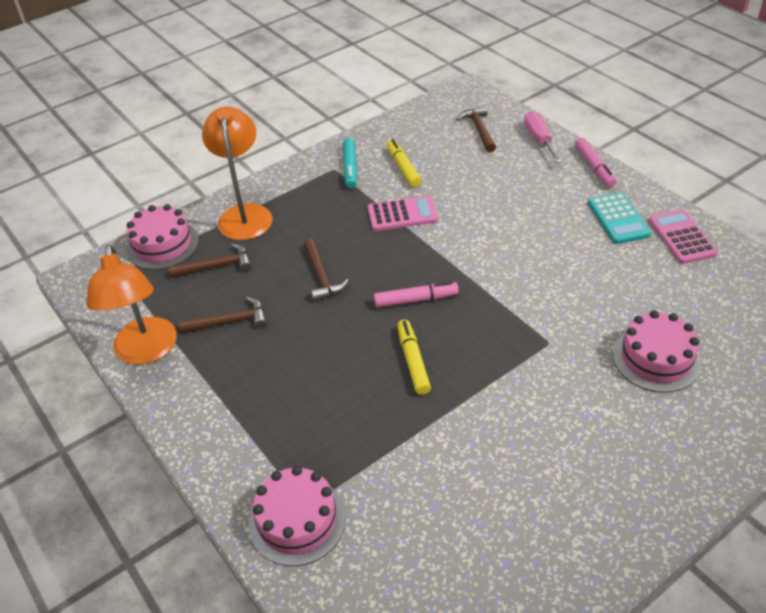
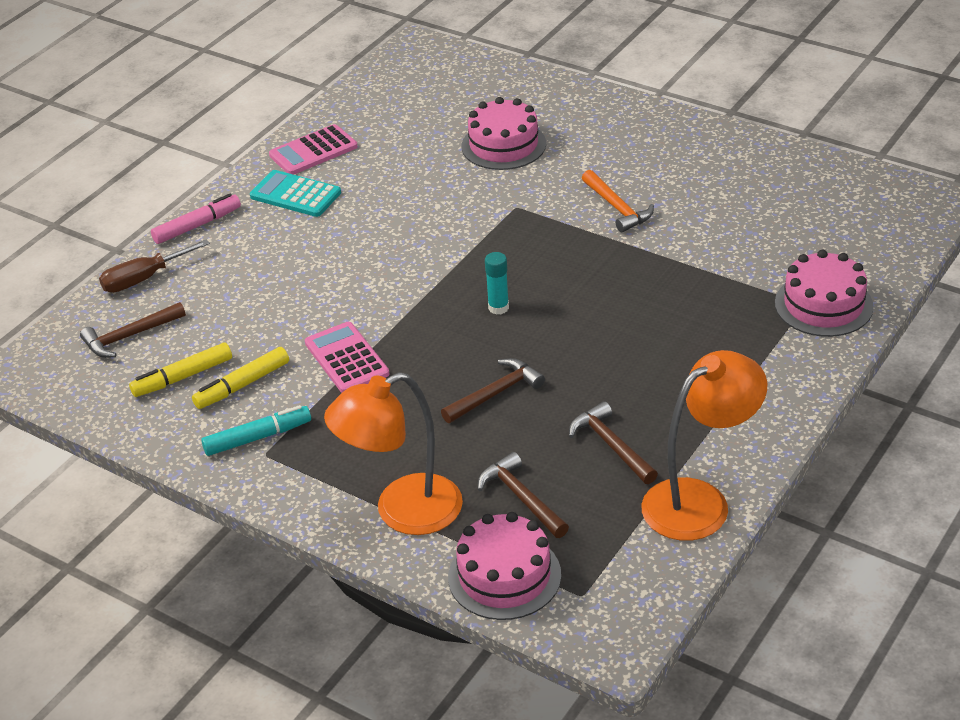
camera: 110 degrees left, 5 degrees down
pink marker [374,281,459,308] -> turquoise glue stick [485,252,509,314]
yellow marker [397,320,431,395] -> yellow marker moved to [129,342,232,397]
pink screwdriver [524,111,562,163] -> brown screwdriver [99,239,210,293]
turquoise calculator [588,192,651,244] -> turquoise calculator turned 120 degrees counterclockwise [250,170,341,217]
none -> orange hammer [582,170,654,232]

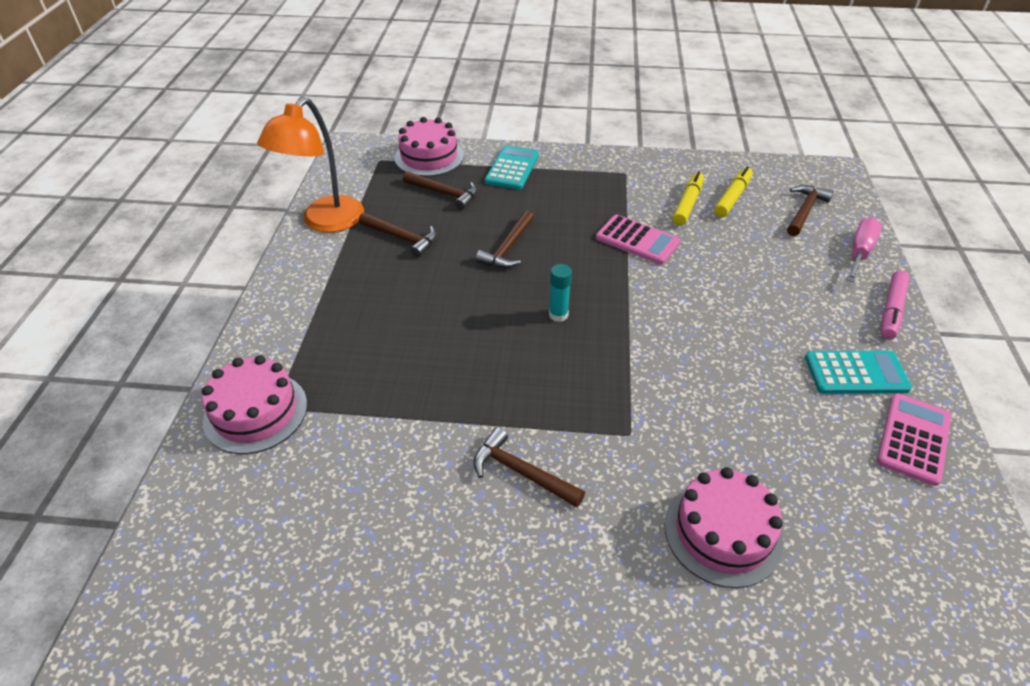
camera: 150 degrees right, 5 degrees up
brown screwdriver [99,239,210,293] -> pink screwdriver [846,217,882,282]
turquoise marker [201,405,311,456] -> none
orange lamp [324,372,463,535] -> turquoise calculator [485,145,539,189]
orange hammer [582,170,654,232] -> brown hammer [474,427,585,507]

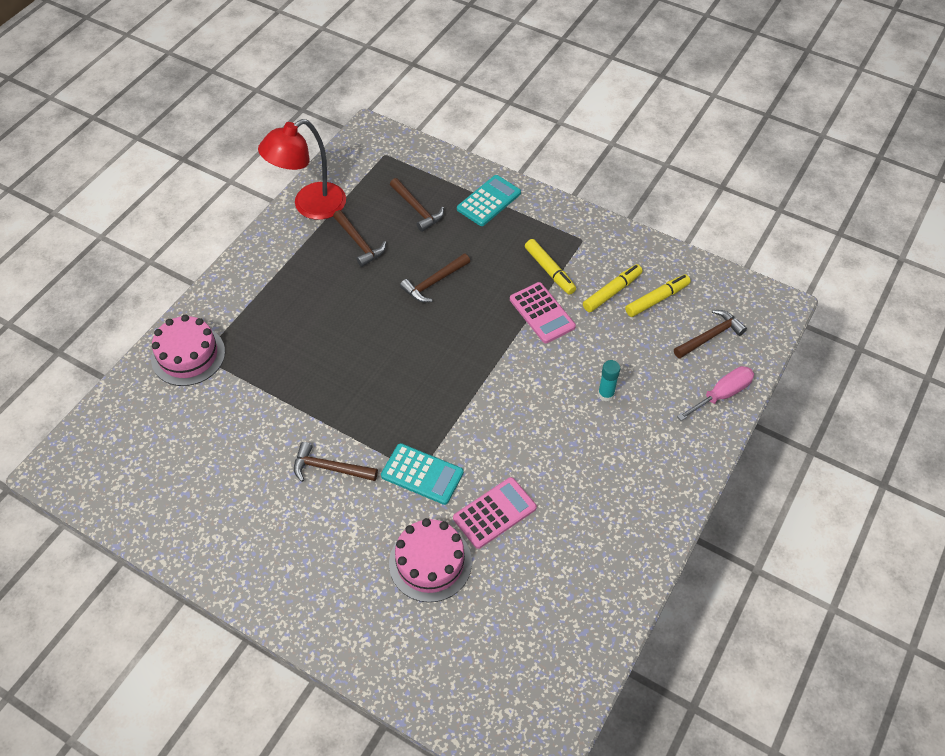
camera: 25 degrees right, 10 degrees up
orange lamp [257,97,364,233] -> red lamp [258,119,346,220]
pink cake [395,117,464,177] -> none
brown hammer [474,427,585,507] -> brown hammer turned 45 degrees counterclockwise [294,442,378,482]
turquoise glue stick [549,264,572,322] -> turquoise glue stick moved to [598,360,620,402]
turquoise calculator [805,351,912,394] -> turquoise calculator moved to [381,443,464,505]
pink calculator [877,393,951,486] -> pink calculator moved to [453,477,537,549]
pink marker [881,270,910,339] -> none
none -> yellow marker [525,239,576,295]

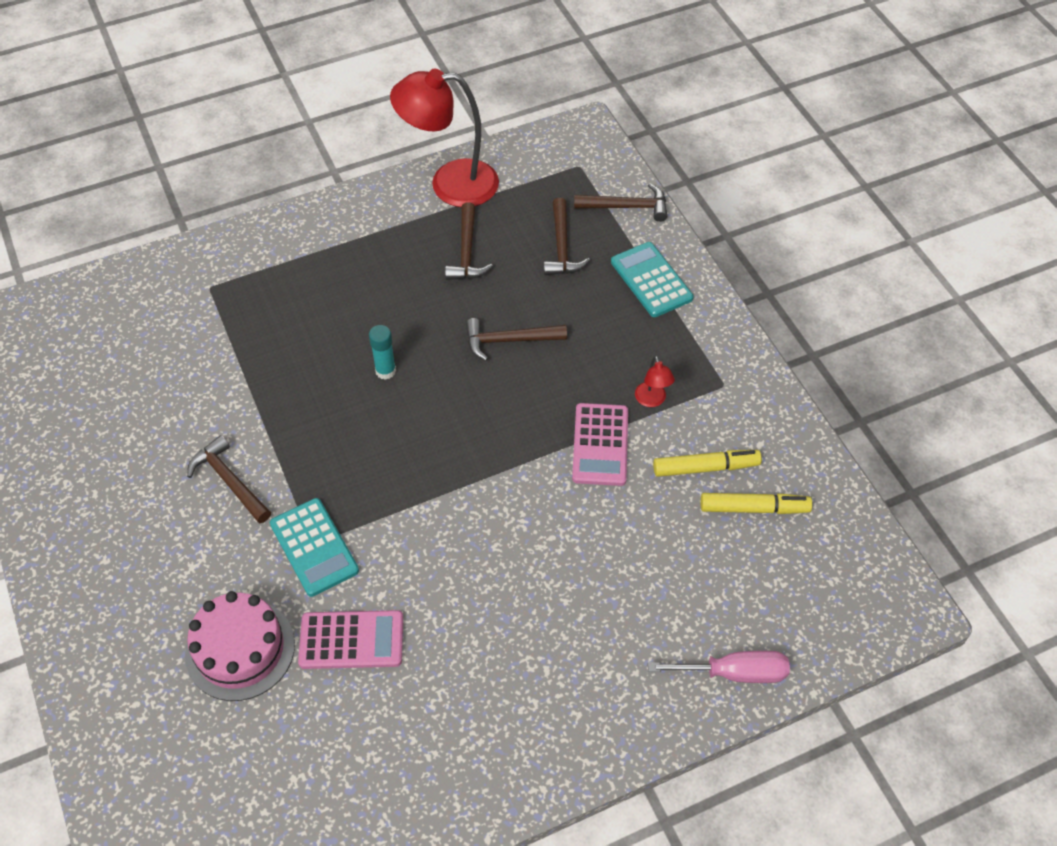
camera: 35 degrees right, 0 degrees up
pink cake [151,315,225,386] -> none
turquoise calculator [457,175,521,226] -> turquoise calculator turned 105 degrees counterclockwise [611,242,693,317]
yellow marker [525,239,576,295] -> red lamp [635,356,675,407]
turquoise glue stick [598,360,620,402] -> turquoise glue stick moved to [369,325,396,380]
brown hammer [674,310,747,359] -> brown hammer moved to [574,183,667,222]

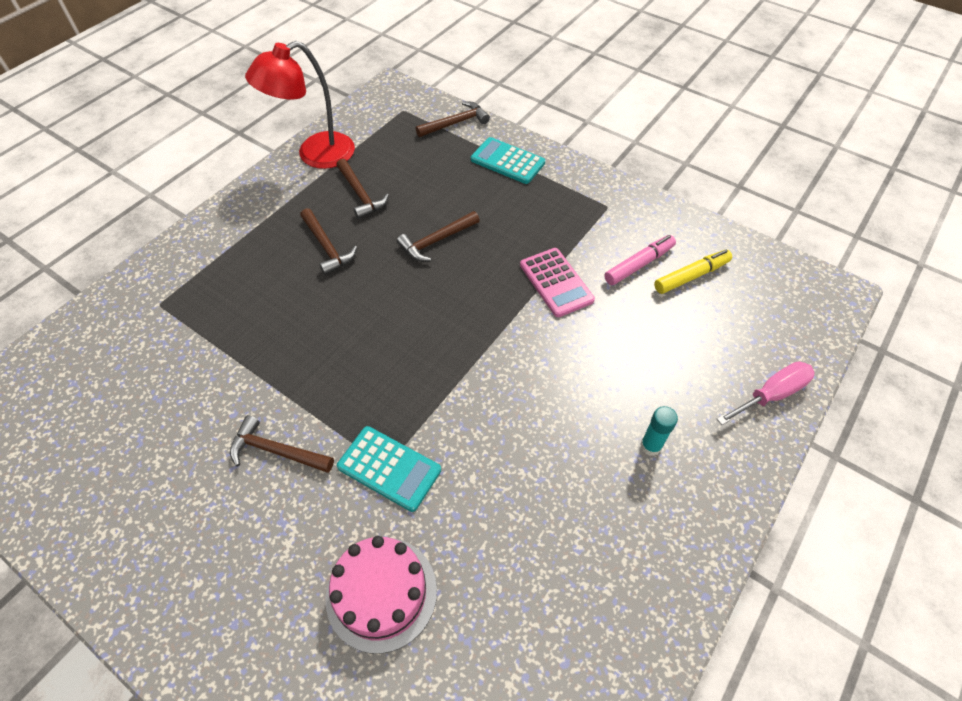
camera: 30 degrees left, 0 degrees up
pink calculator [298,610,403,669] -> none
turquoise glue stick [369,325,396,380] -> turquoise glue stick moved to [640,406,678,456]
brown hammer [544,198,590,275] -> brown hammer moved to [300,208,357,275]
red lamp [635,356,675,407] -> none
yellow marker [653,450,762,477] -> pink marker [604,235,676,285]

